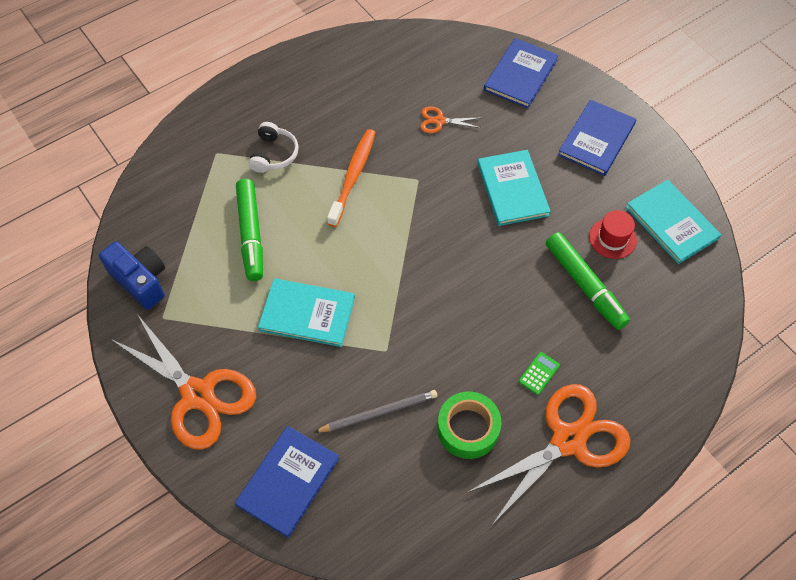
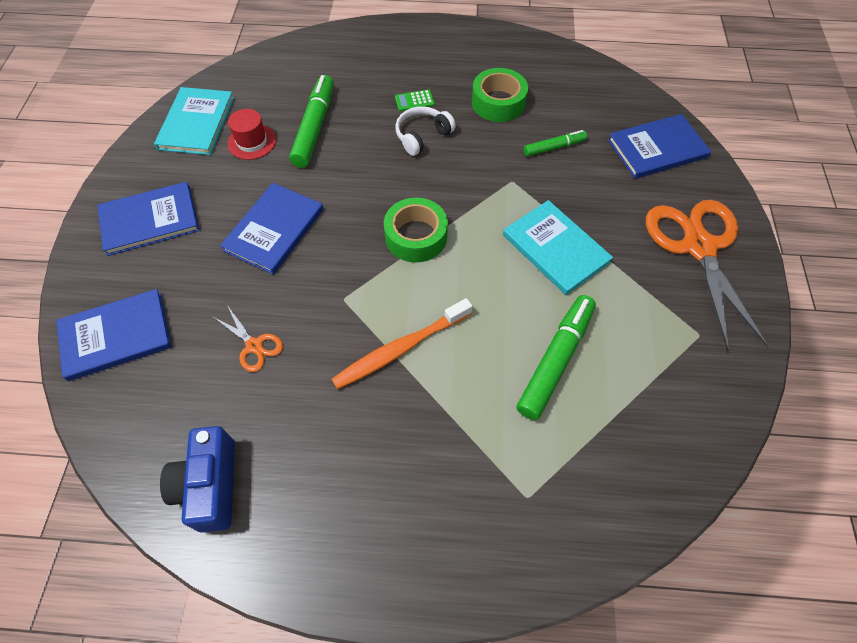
camera: 140 degrees left, 0 degrees up
blue camera [99,241,165,310] -> blue camera moved to [160,426,235,533]
white headphones [248,122,299,173] -> white headphones moved to [395,106,456,156]
grey pencil [314,390,437,433] -> green marker [524,130,587,157]
orange scissors [467,384,631,525] -> none
turquoise book [477,150,551,226] -> blue book [220,183,324,275]
none -> green tape [384,198,448,262]

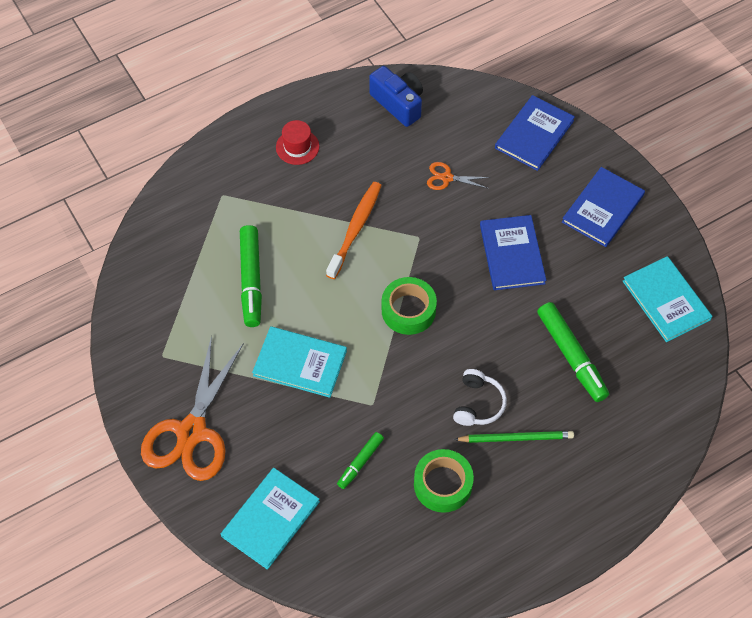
camera: 145 degrees right, 0 degrees up
red hat [227,109,276,160] -> red hat moved to [276,120,319,165]
green calculator [395,90,435,111] -> green pencil [454,431,574,443]
blue book [608,114,711,179] -> turquoise book [221,468,320,570]
orange scissors [646,200,768,351] -> orange scissors turned 60 degrees clockwise [141,336,244,481]

